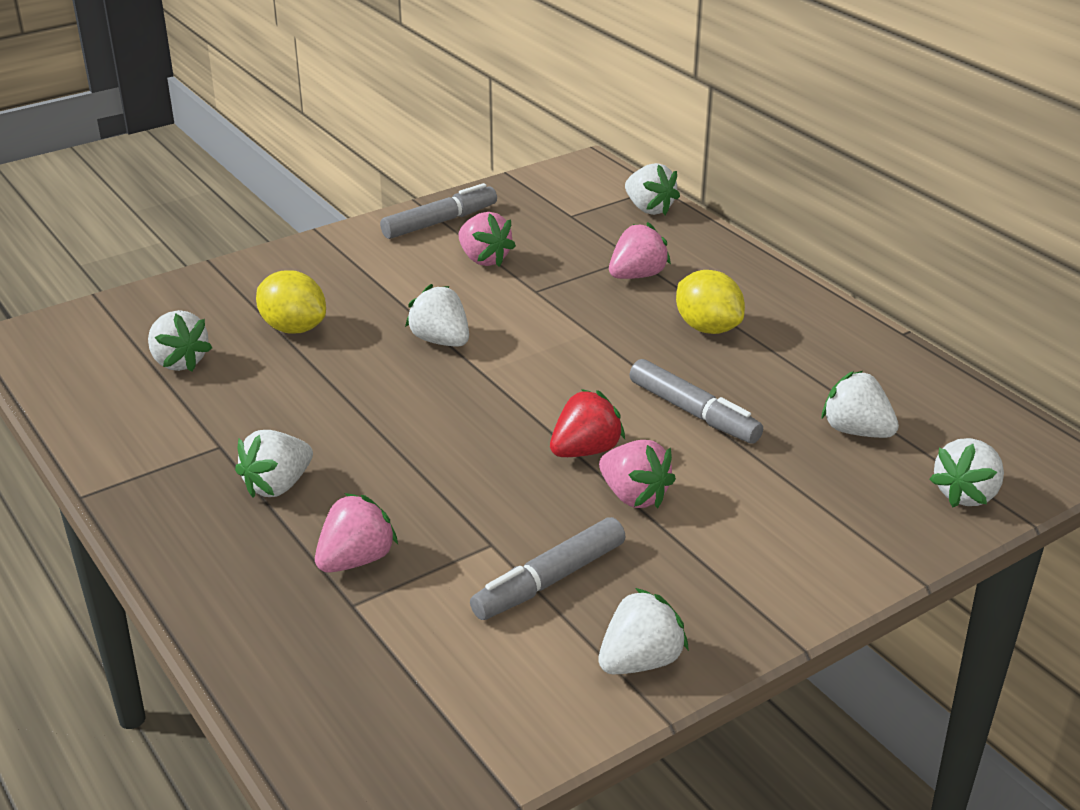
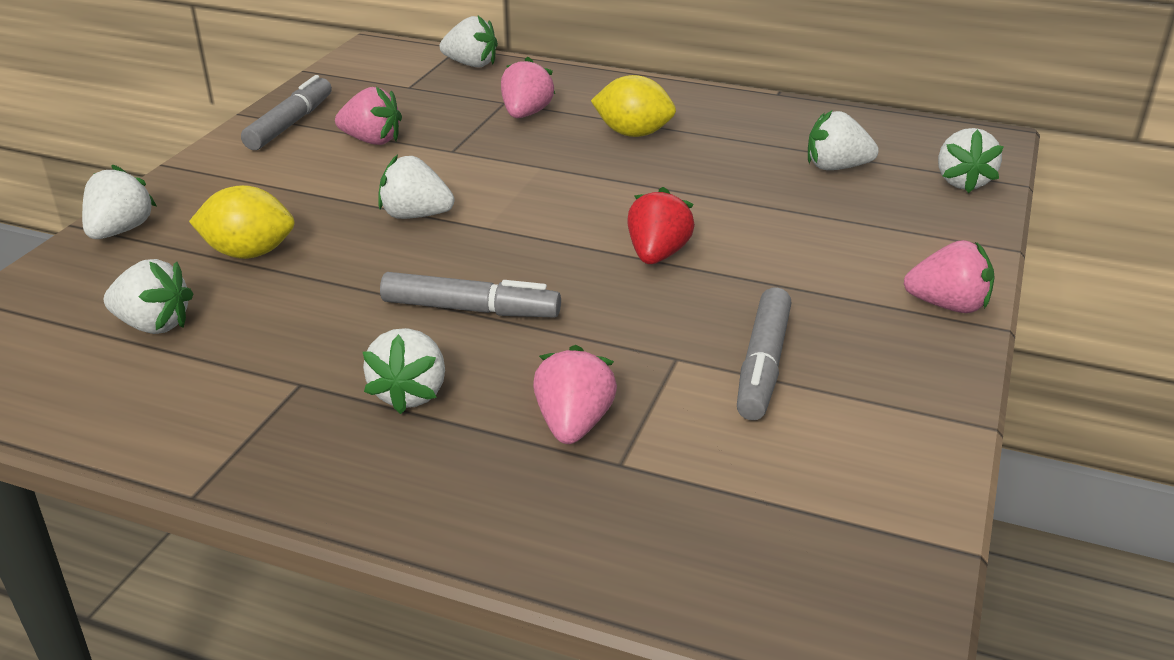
camera: 35 degrees left, 0 degrees up
white strawberry [598,588,689,674] -> white strawberry moved to [82,164,157,239]
pink strawberry [599,440,676,508] -> pink strawberry moved to [904,240,995,313]
grey marker [629,359,763,444] -> grey marker moved to [380,272,561,317]

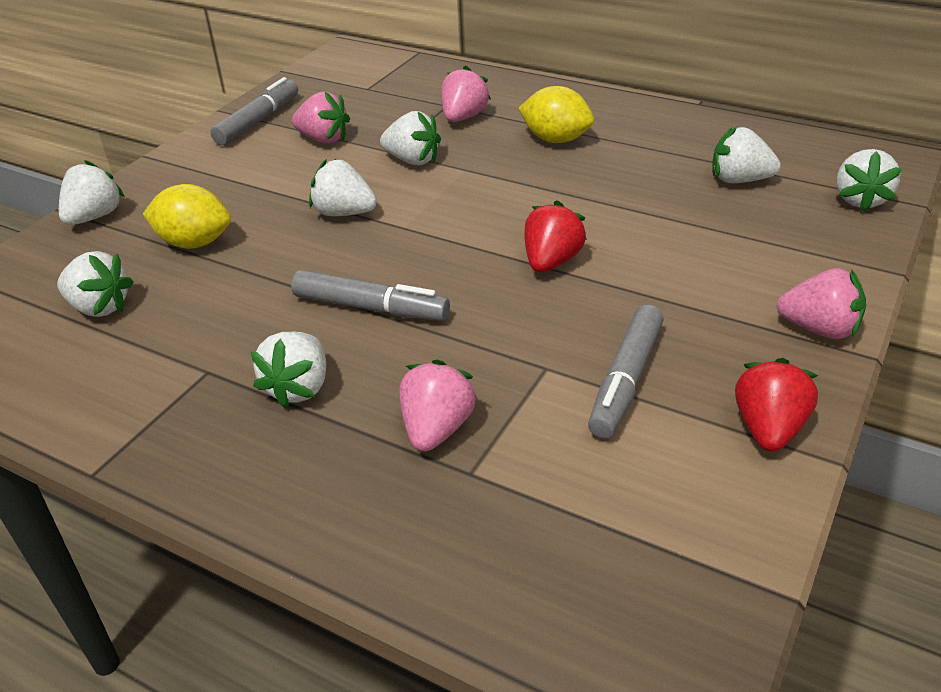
camera: 10 degrees right, 5 degrees up
white strawberry [440,16,498,68] -> white strawberry moved to [380,111,441,165]
none -> red strawberry [735,358,818,452]

